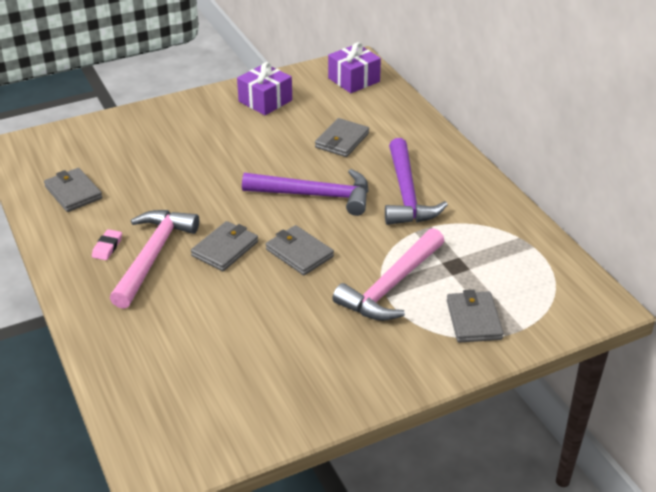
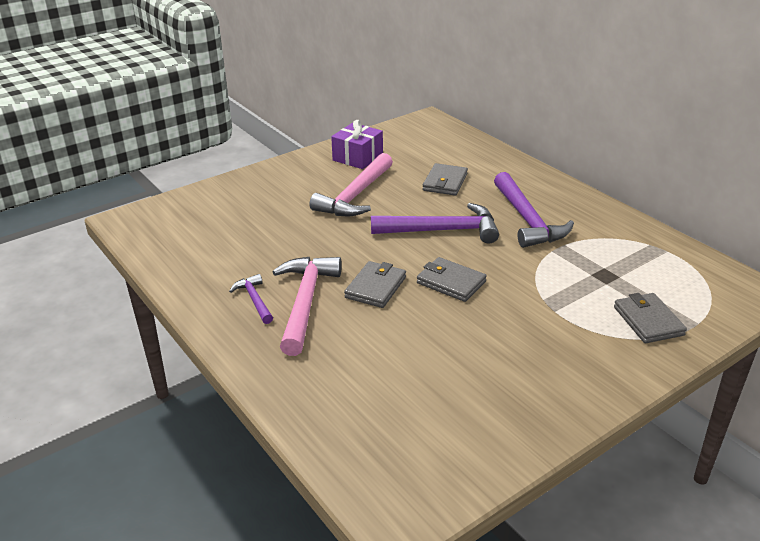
camera: 10 degrees left, 5 degrees down
grey wallet [44,168,103,212] -> none
pink eraser [92,229,122,260] -> purple hammer [229,274,273,324]
purple gift [328,42,381,93] -> none
pink hammer [332,228,444,321] -> pink hammer moved to [310,153,393,216]

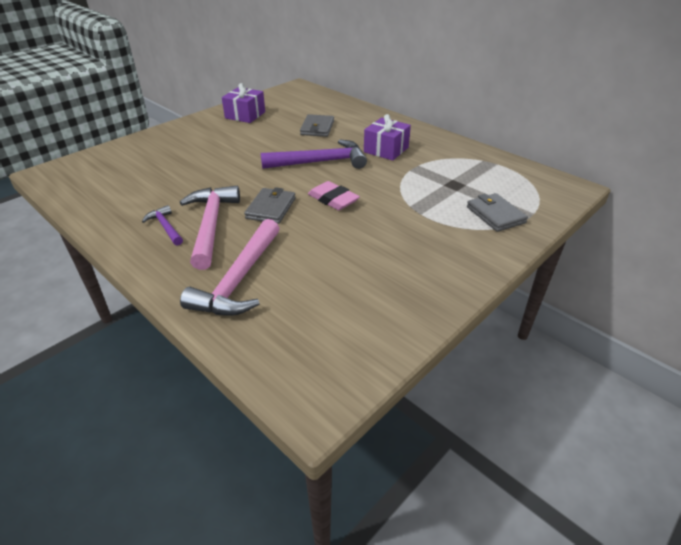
camera: 10 degrees left, 5 degrees up
pink hammer [310,153,393,216] -> pink hammer moved to [180,219,280,316]
grey wallet [417,257,487,302] -> pink eraser [308,181,360,210]
purple hammer [494,172,574,248] -> purple gift [364,114,411,161]

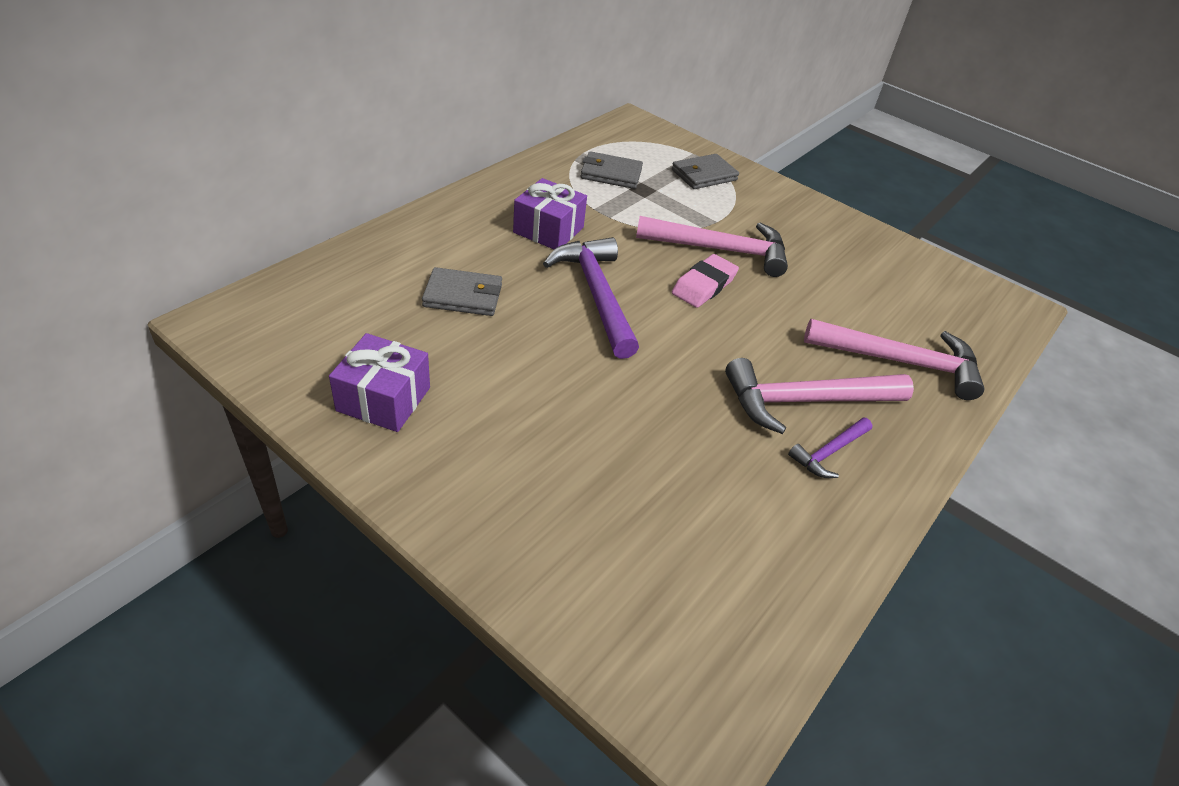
camera: 100 degrees left, 5 degrees up
grey wallet [244,187,295,224] -> grey wallet moved to [581,151,643,189]
none -> pink hammer [636,216,788,277]

